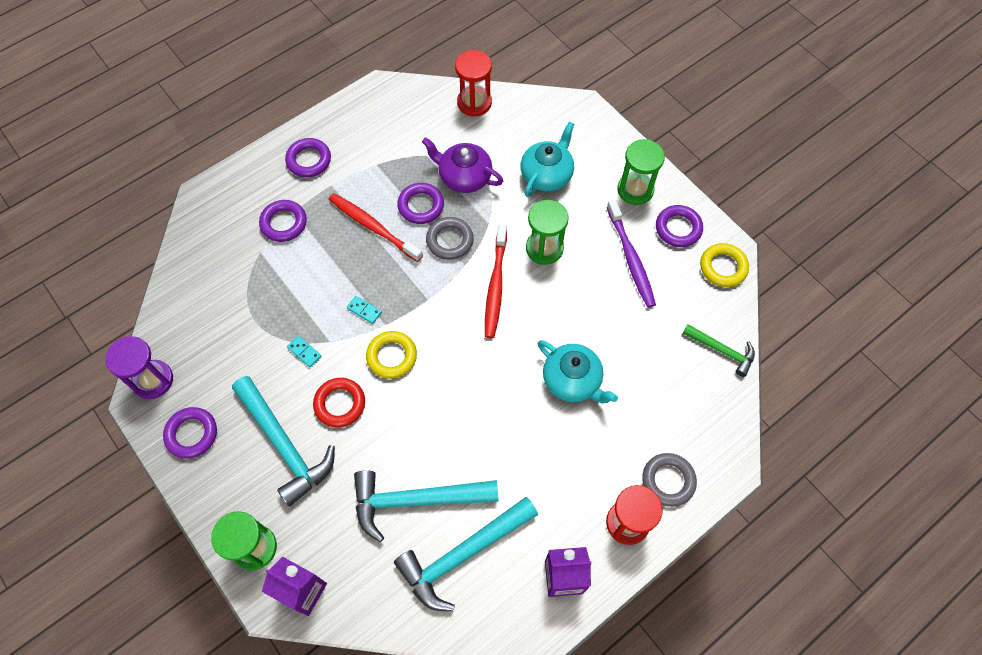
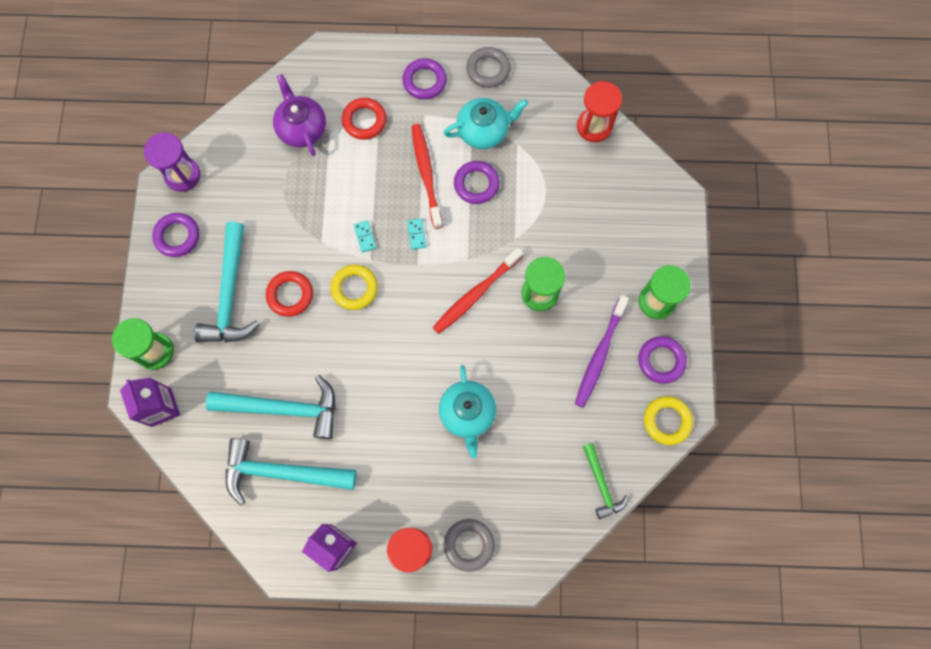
camera: 40 degrees right, 10 degrees up
purple ring [259,200,307,242] -> red ring [342,98,387,140]
turquoise domino [287,336,322,367] -> turquoise domino moved to [407,219,426,250]
turquoise hammer [354,470,499,542] -> turquoise hammer turned 150 degrees clockwise [206,375,336,439]
purple teapot [422,137,503,193] -> purple teapot moved to [273,74,326,156]
grey ring [426,217,474,260] -> grey ring moved to [466,47,510,88]
turquoise teapot [521,122,574,197] -> turquoise teapot moved to [444,98,528,149]

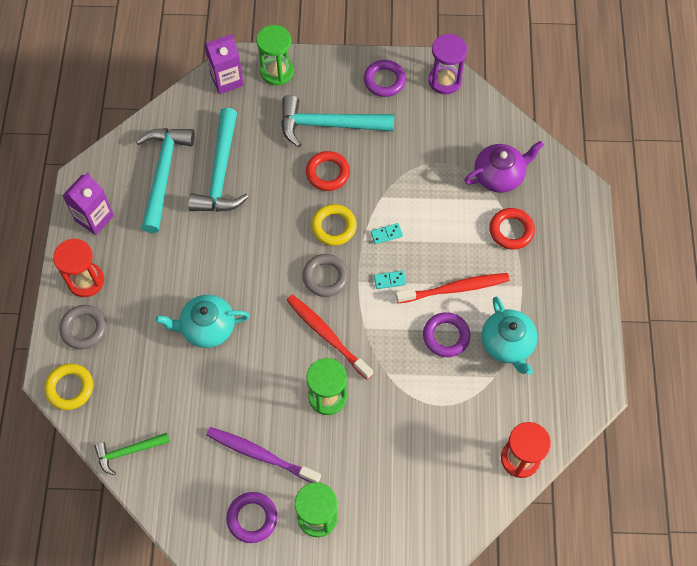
camera: 90 degrees right, 10 degrees down
purple ring [402,58,447,100] -> none
grey ring [466,47,510,88] -> grey ring moved to [302,254,349,297]
yellow ring [644,396,693,445] -> yellow ring moved to [44,364,93,410]

